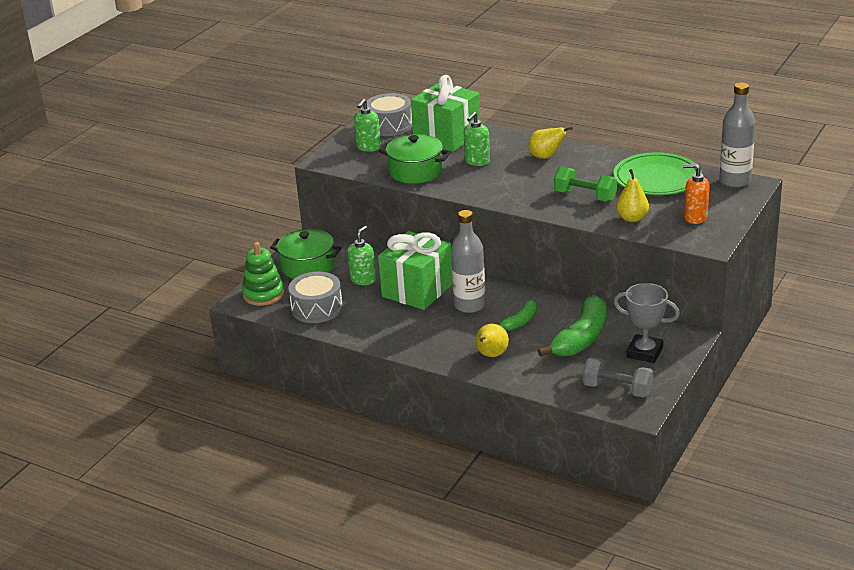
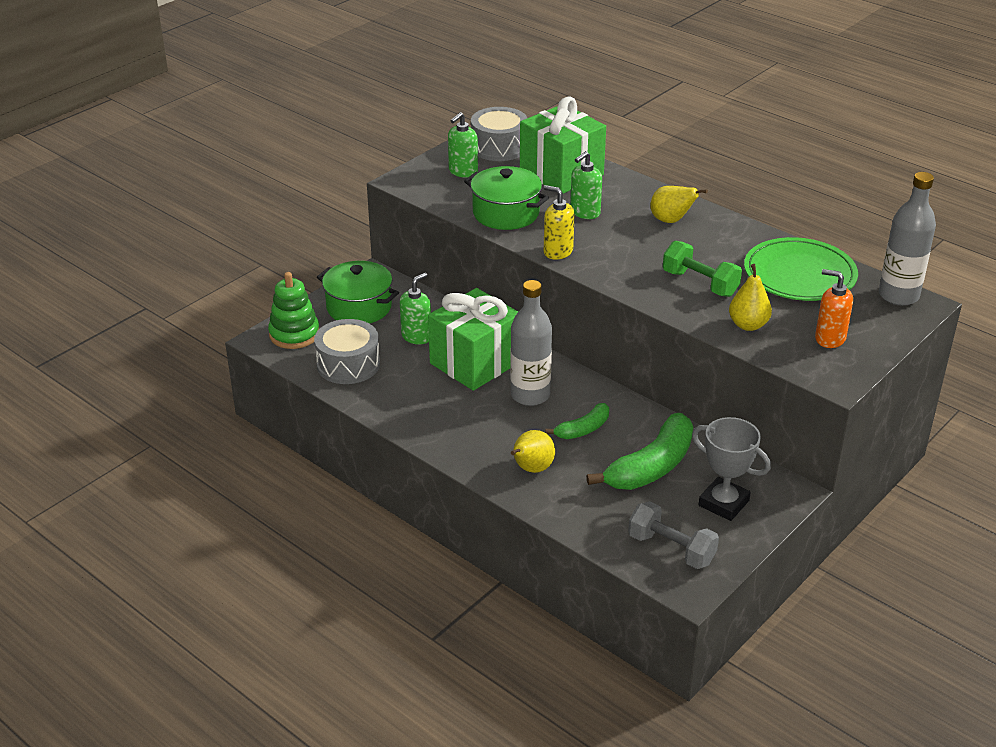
camera: 10 degrees right, 5 degrees up
none -> yellow soap dispenser [544,185,575,260]

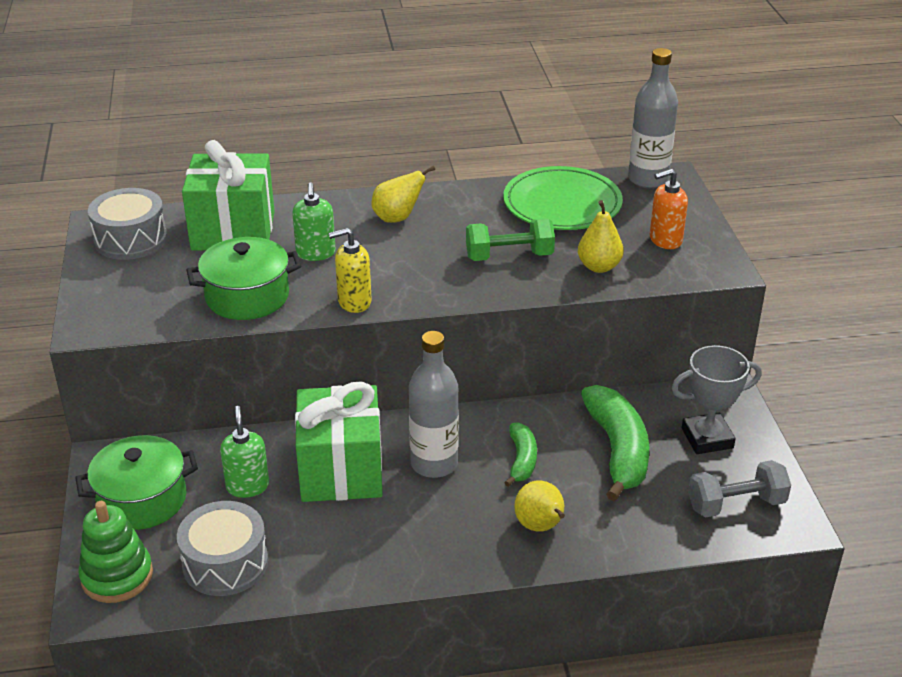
camera: 50 degrees left, 0 degrees up
green soap dispenser [448,112,478,178] -> none

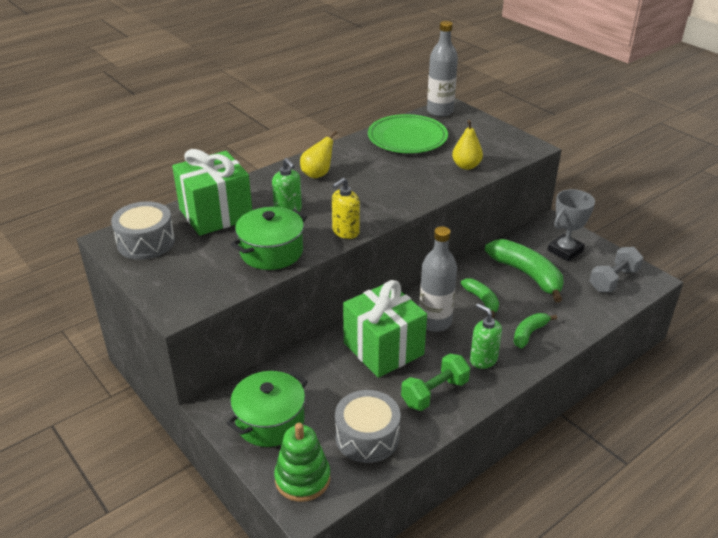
camera: 30 degrees left, 0 degrees up
green soap dispenser [220,406,269,498] -> green soap dispenser moved to [470,303,502,369]
green dumbbell [466,218,555,261] -> green dumbbell moved to [401,354,470,411]
yellow pear [514,480,565,532] -> green banana [513,313,557,348]
orange soap dispenser [650,169,688,249] -> none

